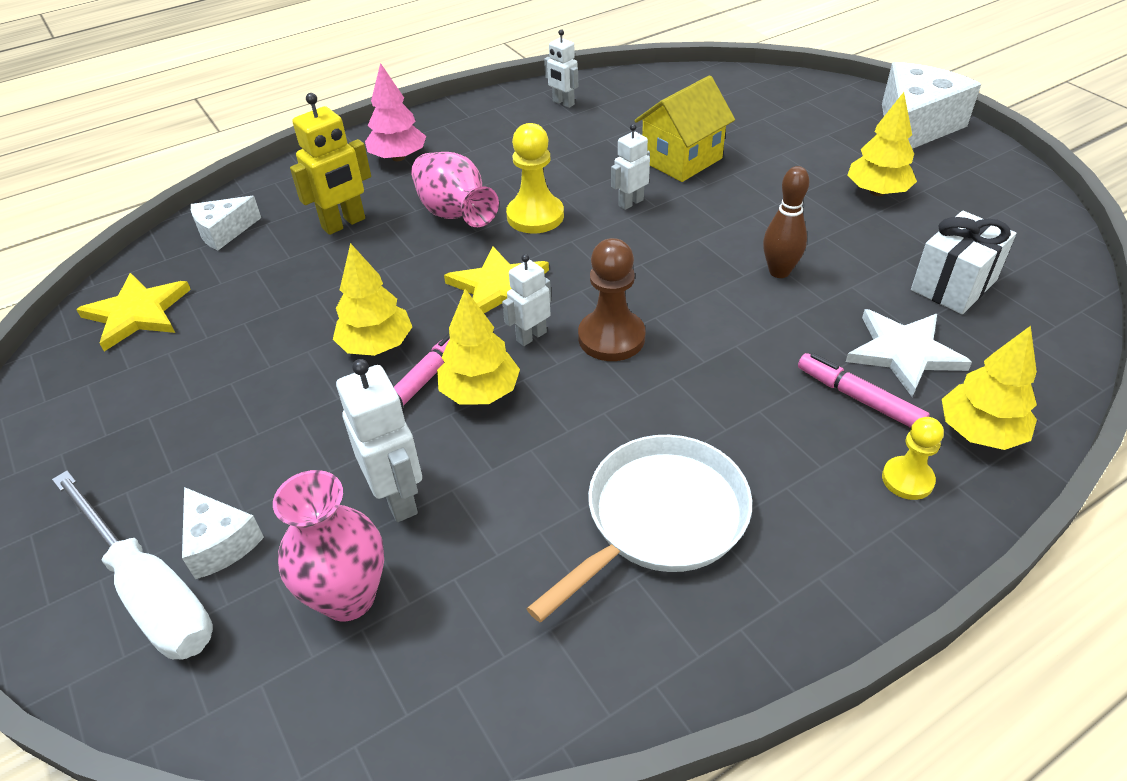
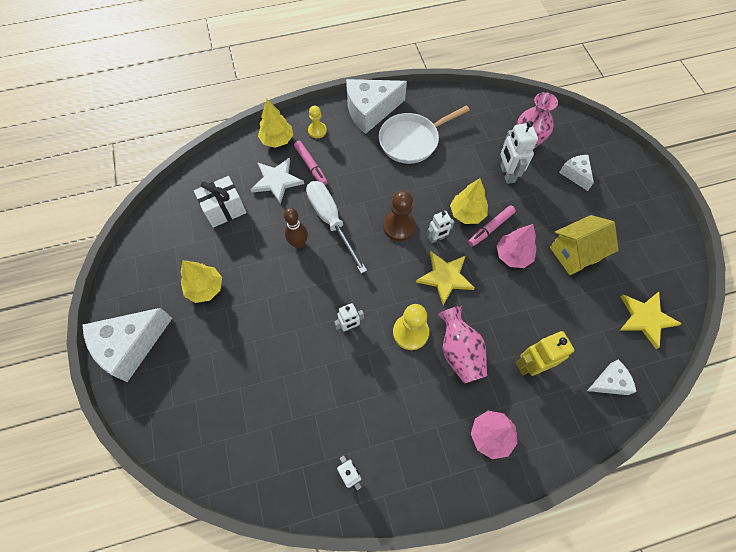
camera: 165 degrees left, 20 degrees up
white screwdriver [52,470,213,660] -> white screwdriver moved to [306,181,367,274]
yellow tree [333,243,412,356] -> pink tree [497,224,536,268]
yellow house [635,75,735,182] -> yellow house moved to [550,215,619,275]
none -> white cheese [346,79,407,134]

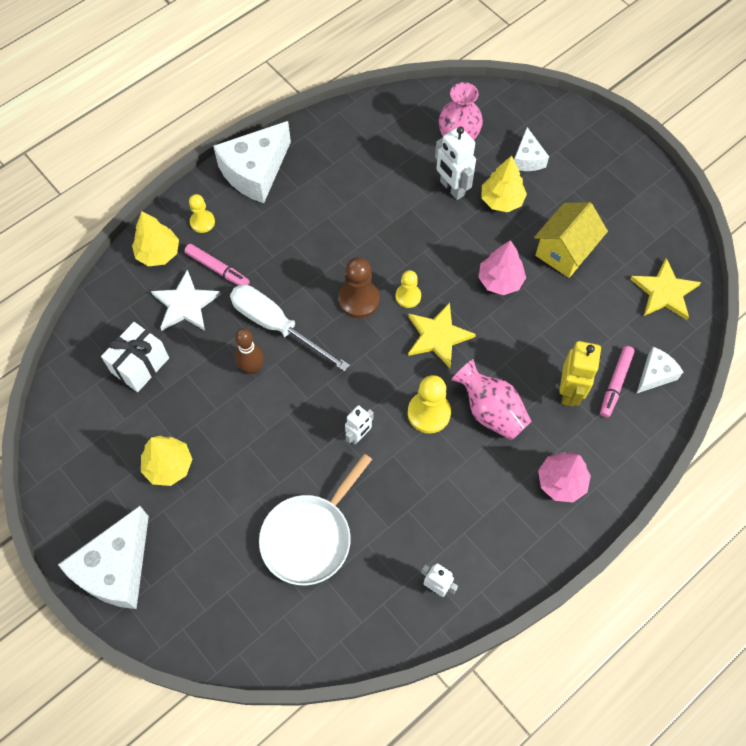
camera: 25 degrees left, 0 degrees up
white pan [379,105,470,164] -> white pan moved to [259,454,372,585]
white robot [426,211,454,244] -> yellow pawn [396,270,421,308]
yellow tree [450,178,488,224] -> yellow tree moved to [482,155,527,212]
pink marker [468,205,516,247] -> pink marker moved to [600,346,635,418]
yellow robot [516,331,574,376] -> yellow robot turned 150 degrees clockwise [559,341,601,407]
white cheese [559,155,594,191] -> white cheese turned 135 degrees counterclockwise [514,127,549,171]

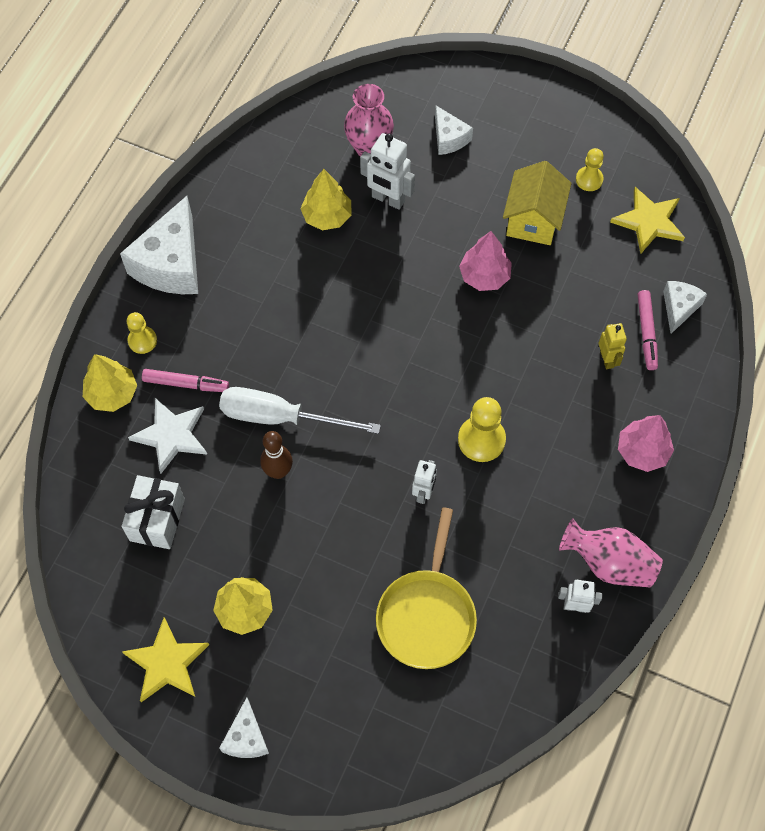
camera: 25 degrees left, 0 degrees up
white cheese [58,506,149,609] -> white cheese [219,697,269,758], size x0.53
white pan [259,454,372,585] -> yellow pan [376,507,477,669]
brown pawn [339,257,380,318] -> none
yellow pawn [396,270,421,308] -> yellow pawn moved to [576,148,604,191]
yellow star [408,302,476,368] -> yellow star moved to [122,617,209,702]
pink vase [451,359,532,440] -> pink vase moved to [559,518,663,587]
yellow tree [482,155,527,212] -> yellow tree moved to [300,169,352,230]
yellow robot [559,341,601,407] -> yellow robot [599,323,627,369], size x0.63

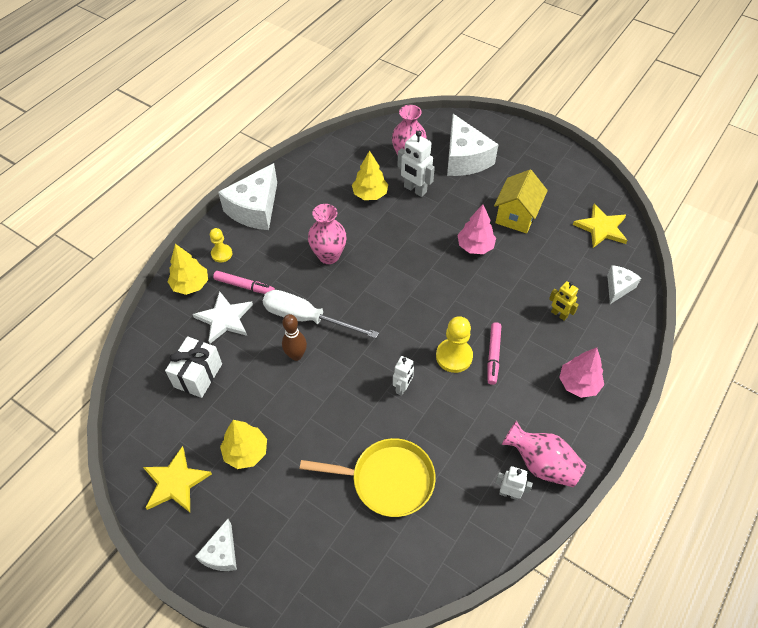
camera: 10 degrees right, 10 degrees down
yellow pan [376,507,477,669] -> yellow pan turned 105 degrees counterclockwise [300,438,436,517]
white cheese [435,106,473,155] -> white cheese [447,114,499,176], size x1.89
yellow pawn [576,148,604,191] -> none
yellow robot [599,323,627,369] -> yellow robot turned 135 degrees clockwise [549,281,579,321]
pink marker [638,290,658,370] -> pink marker moved to [487,322,501,385]
none -> pink vase [308,204,347,264]

